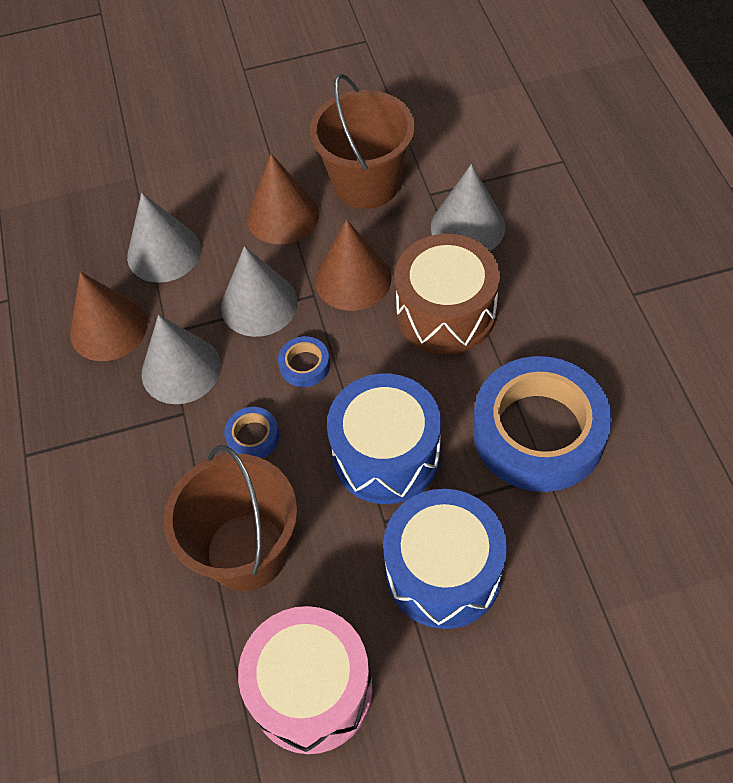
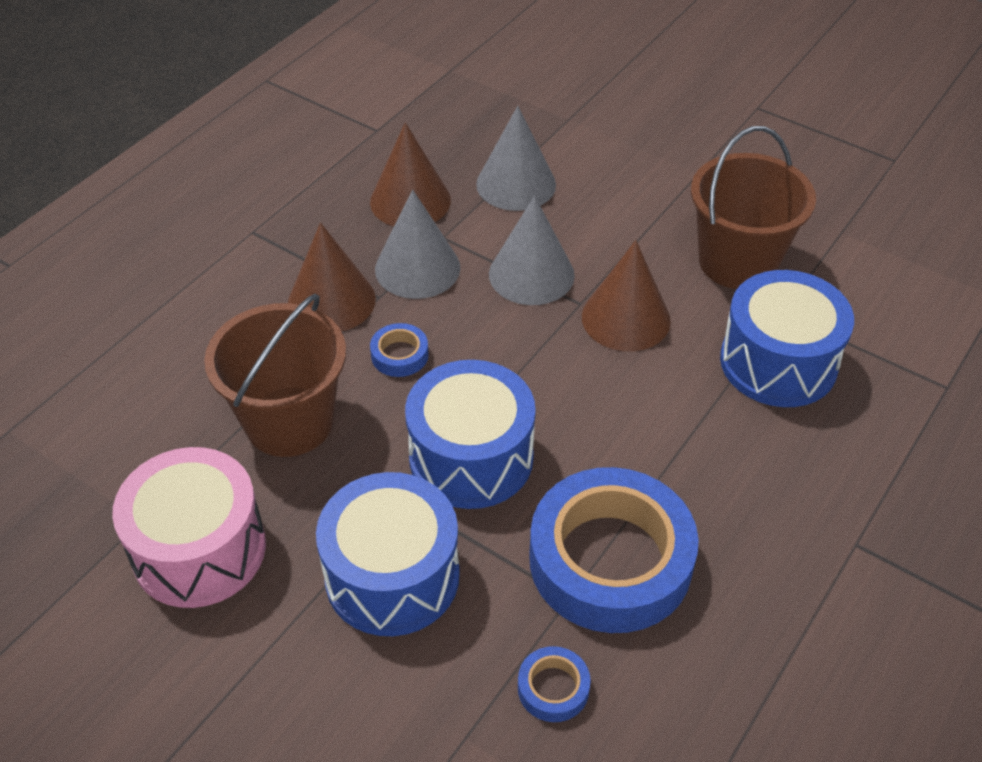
camera: 45 degrees right, 10 degrees down
brown cone [247,154,319,245] -> brown cone moved to [288,222,376,332]
blue tape [278,336,330,387] -> blue tape moved to [518,646,591,722]
brown drum [395,234,500,354] -> none
grey cone [431,164,505,251] -> blue drum [720,270,854,407]

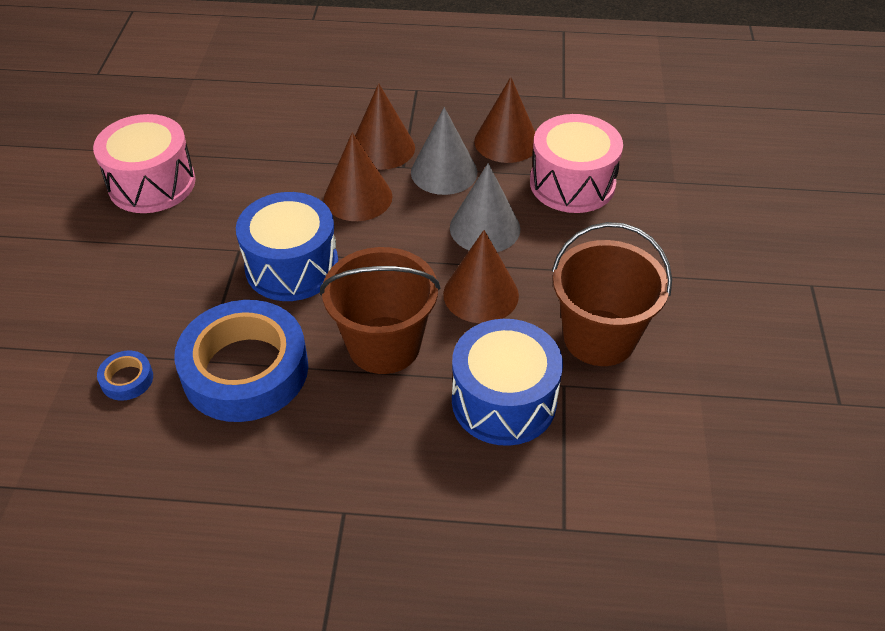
camera: 60 degrees right, 0 degrees up
brown bucket [204,294,346,457] -> brown bucket moved to [320,247,440,374]
blue drum [316,472,460,636] -> none
blue tape [370,323,429,377] -> brown cone [324,132,393,221]
grey cone [476,106,556,211] -> pink drum [530,114,623,213]

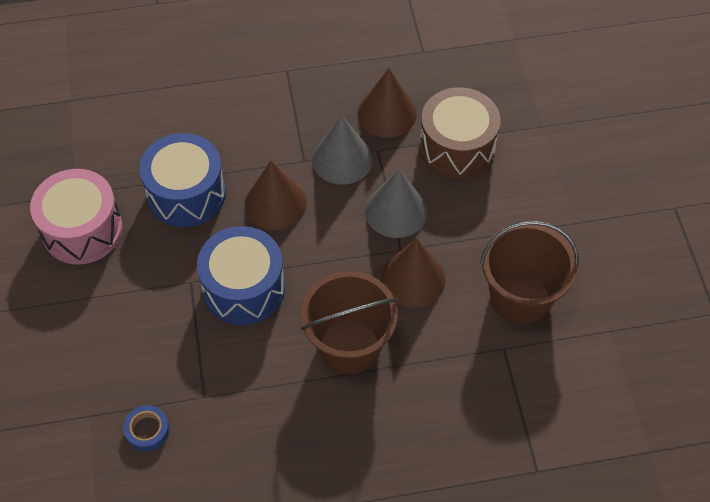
camera: 15 degrees left, 10 degrees up
blue tape [174,300,308,422] -> none
brown cone [355,83,415,170] -> none
blue drum [452,319,563,446] -> blue drum moved to [139,133,226,227]
pink drum [530,114,623,213] -> brown drum [419,87,501,179]

